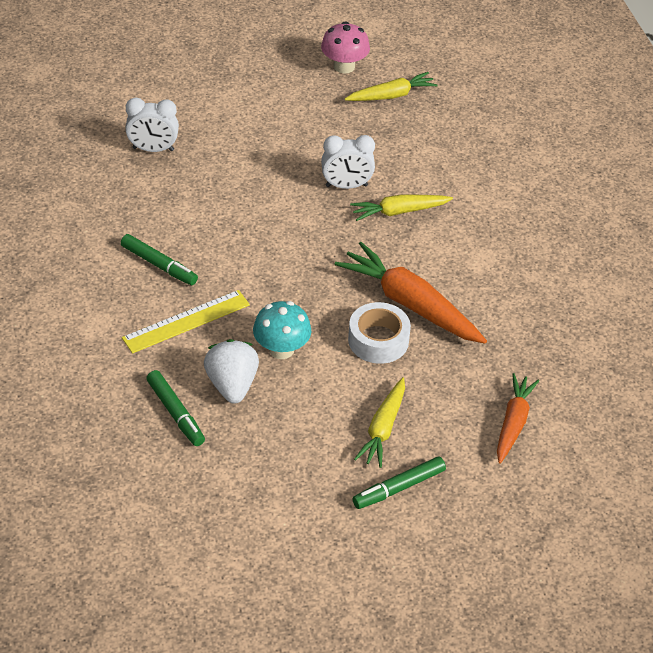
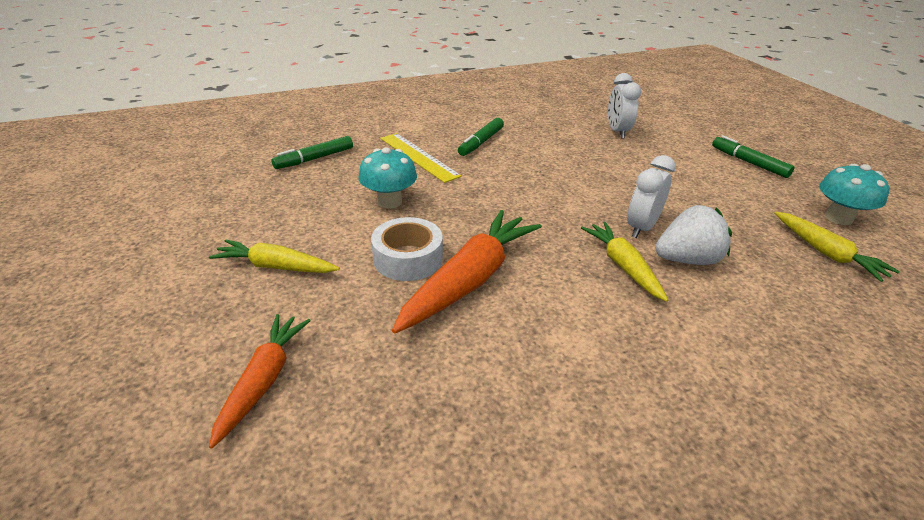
camera: 85 degrees right, 10 degrees down
white strawberry [204,339,259,404] -> white strawberry moved to [655,205,732,265]
pink mushroom [321,21,370,74] -> turquoise mushroom [819,164,889,225]
white clock [321,135,375,189] -> white clock turned 45 degrees clockwise [628,155,676,238]
green marker [353,456,446,509] -> green marker moved to [712,135,794,178]
orange carrot [497,373,539,464] -> orange carrot turned 90 degrees counterclockwise [209,314,311,449]

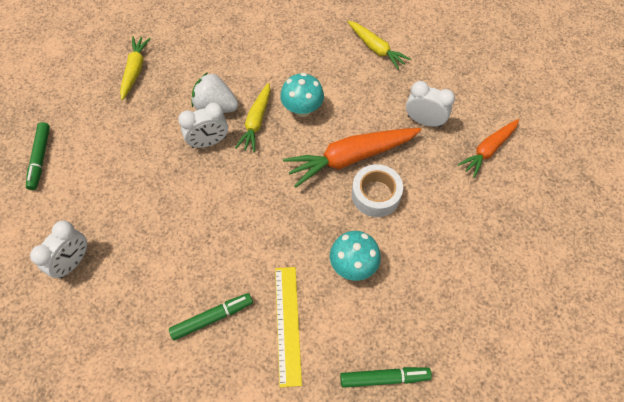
camera: 145 degrees left, 25 degrees up
yellow carrot [209,240,340,273] -> yellow carrot moved to [348,21,411,70]
turquoise mushroom [819,164,889,225] -> turquoise mushroom moved to [280,73,324,117]
none -> white clock [406,81,455,128]

